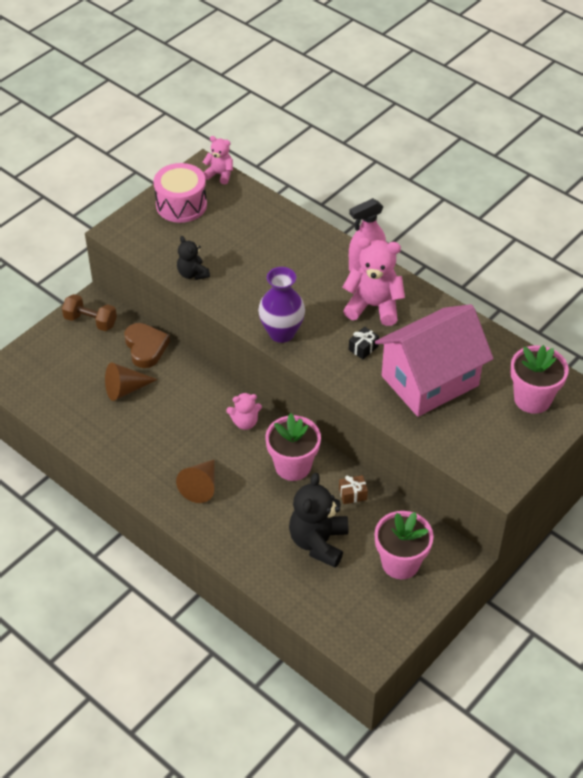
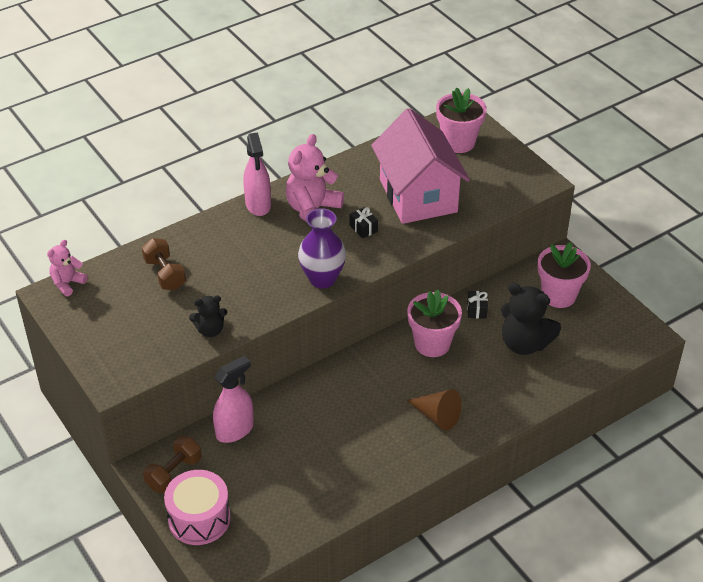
camera: 75 degrees left, 5 degrees down
brown cone [105,362,158,401] -> none
brown heart [124,323,170,368] -> pink spray bottle [213,356,254,443]
pink drum [154,163,207,223] -> pink drum moved to [164,470,231,545]
pink teddy bear [226,393,262,430] -> none
brown gift [339,475,368,504] -> black gift [468,291,488,319]
none -> brown dumbbell [142,238,186,290]

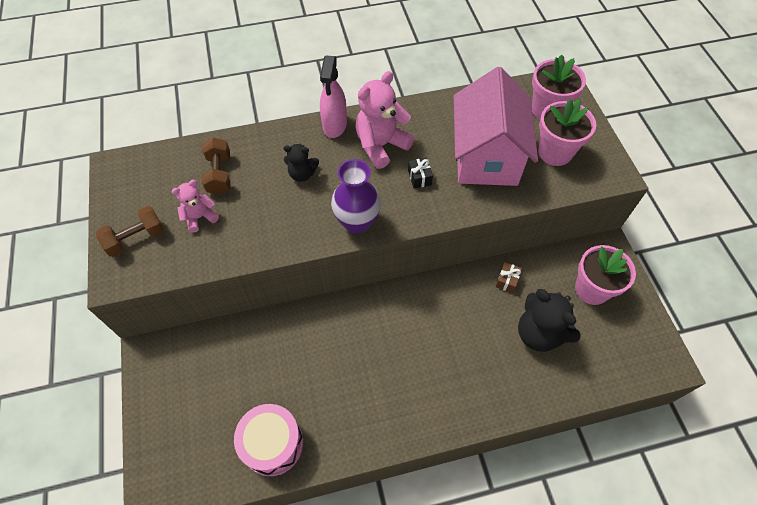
camera: 20 degrees right, 15 degrees up
pink teddy bear [47,240,88,296] -> pink teddy bear moved to [172,180,219,233]
brown dumbbell [143,436,202,493] -> brown dumbbell moved to [96,206,164,257]
pink drum [164,470,231,545] -> pink drum moved to [234,404,303,476]
black teddy bear [189,296,228,337] -> black teddy bear moved to [283,144,319,182]
pink spray bottle [213,356,254,443] -> none
brown cone [406,389,461,431] -> none
pink flower pot [407,290,462,357] -> pink flower pot moved to [538,99,596,166]
black gift [468,291,488,319] -> brown gift [496,262,522,293]

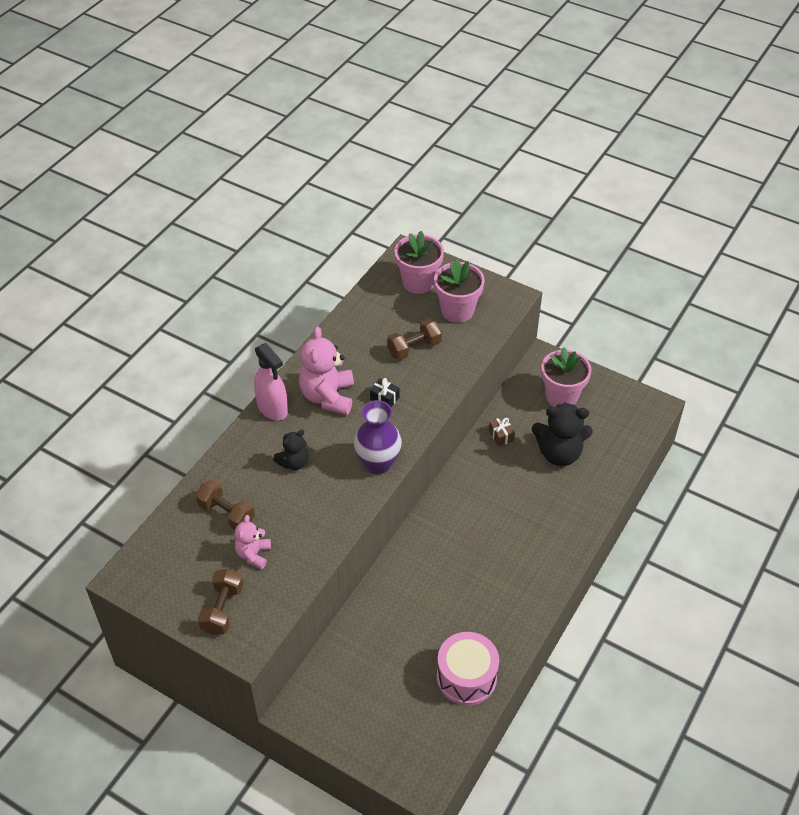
camera: 45 degrees left, 10 degrees down
pink house [454,67,538,186] -> brown dumbbell [387,319,442,360]

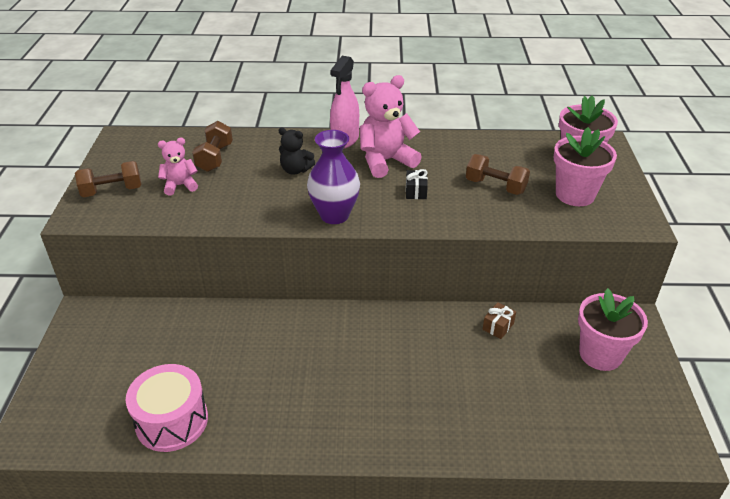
camera: 60 degrees right, 10 degrees down
black teddy bear [532,402,593,466] -> none

